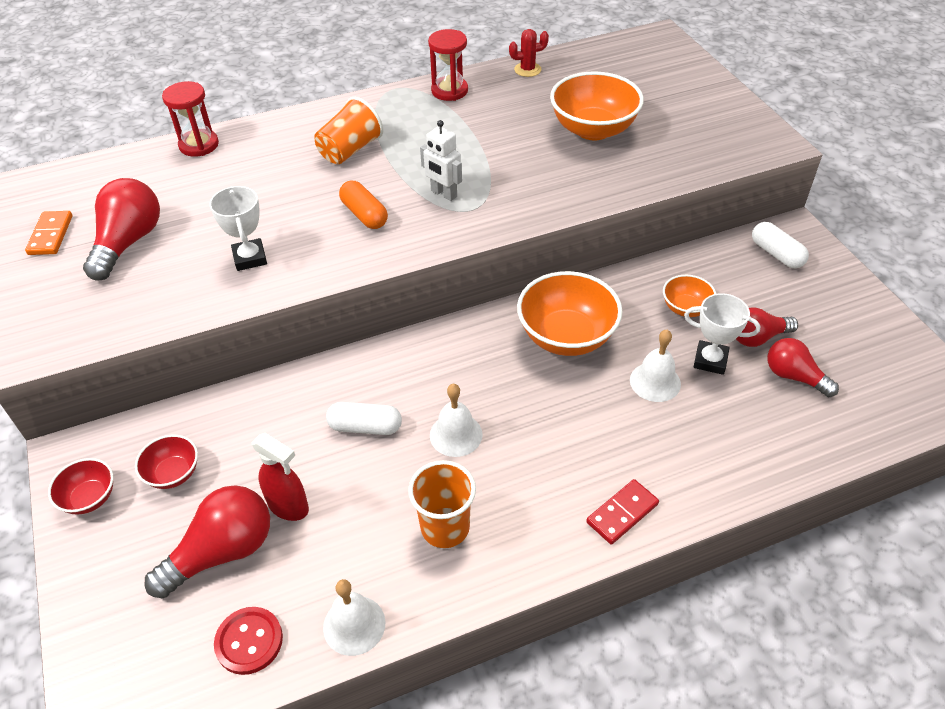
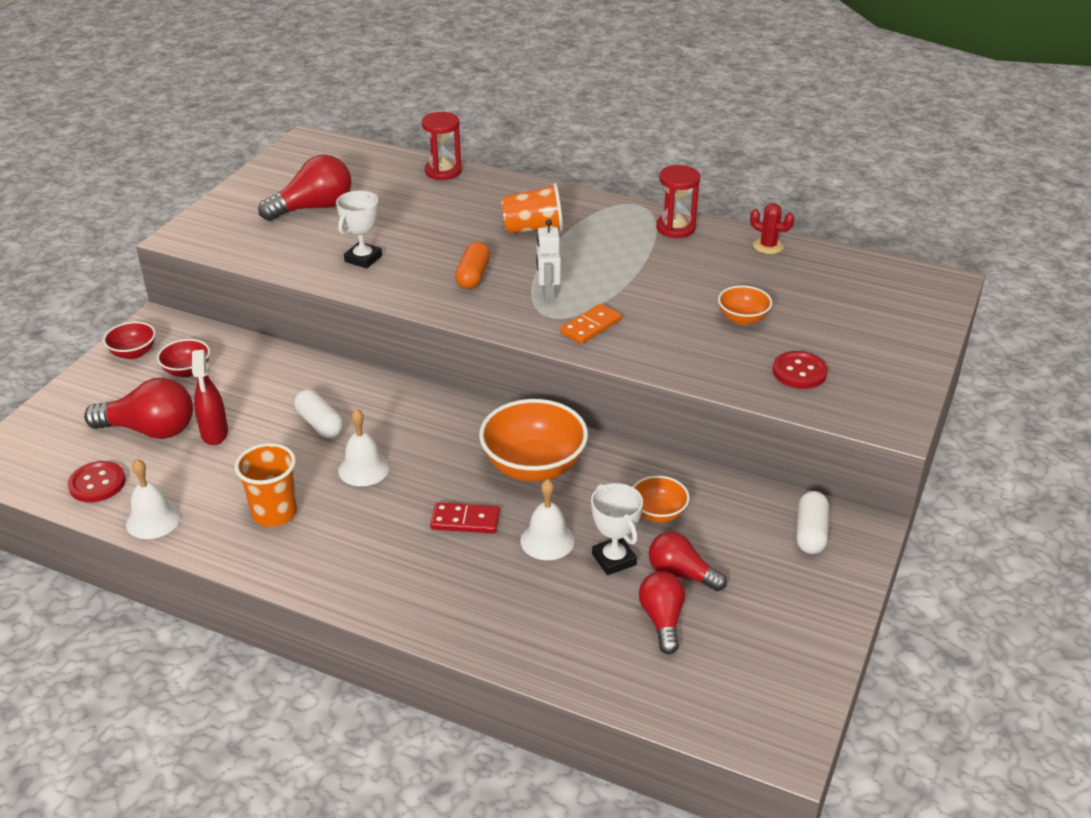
camera: 45 degrees right, 10 degrees down
orange domino [25,211,72,255] -> orange domino moved to [560,304,621,344]
orange bowl [550,71,644,140] -> orange bowl [718,285,772,325], size x0.53
red domino [586,479,659,545] -> red domino moved to [430,502,500,533]
none -> red button [773,351,828,389]

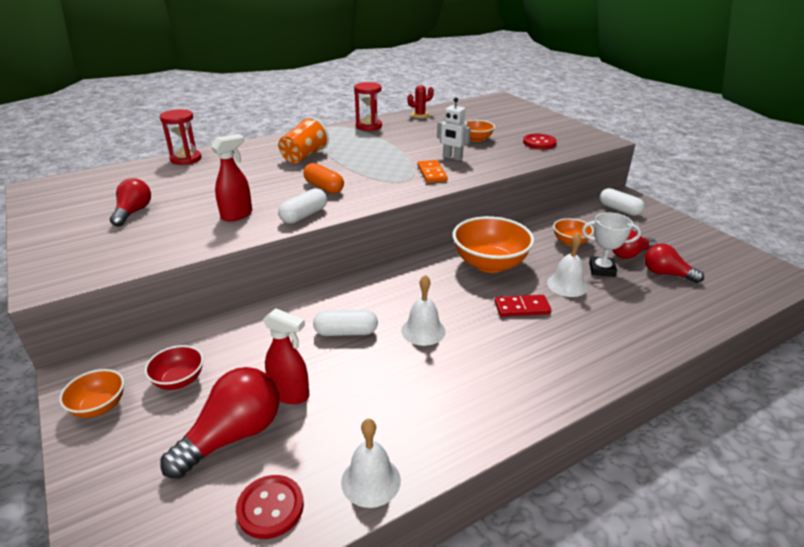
camera: 55 degrees left, 5 degrees down
red bowl [103,321,156,359] -> orange bowl [59,369,124,418]
orange cup [235,443,297,527] -> none
red light bulb [258,155,351,221] -> red light bulb [110,178,151,227], size x0.65
white trophy [336,191,382,269] -> red spray bottle [211,134,252,222]
red domino [430,502,500,533] -> red domino turned 45 degrees clockwise [494,295,551,317]
white robot [536,219,561,303] -> white robot moved to [437,97,471,161]
none -> white capsule [278,188,327,224]

